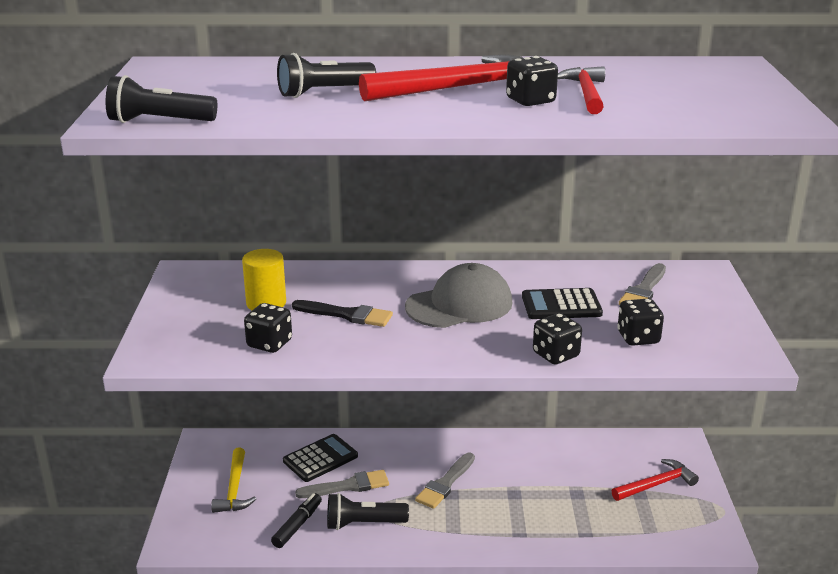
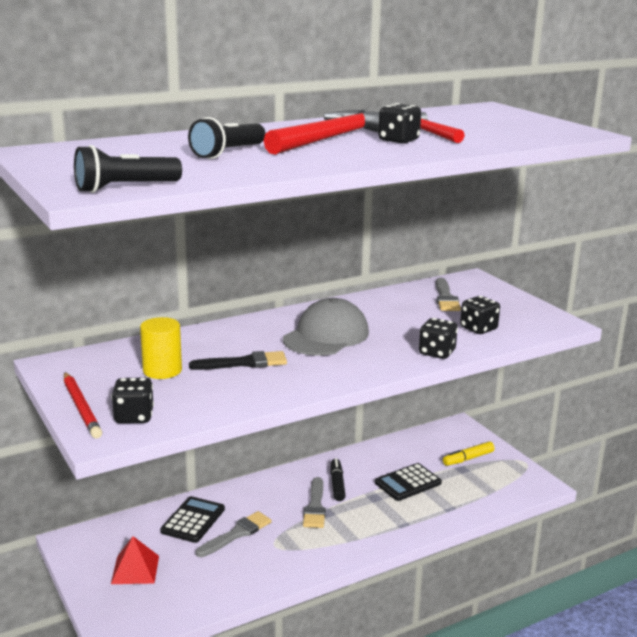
camera: 30 degrees left, 5 degrees down
yellow hammer [211,448,256,513] -> red pyramid [111,536,159,584]
black dice [244,303,292,353] -> black dice moved to [111,378,154,424]
black marker [271,493,322,548] -> black marker moved to [330,458,346,501]
black flashlight [327,493,409,530] -> none
black calculator [522,288,603,319] -> black calculator moved to [375,463,442,501]
red hammer [612,459,699,501] -> yellow marker [443,441,494,466]
none -> red pencil [64,372,102,438]

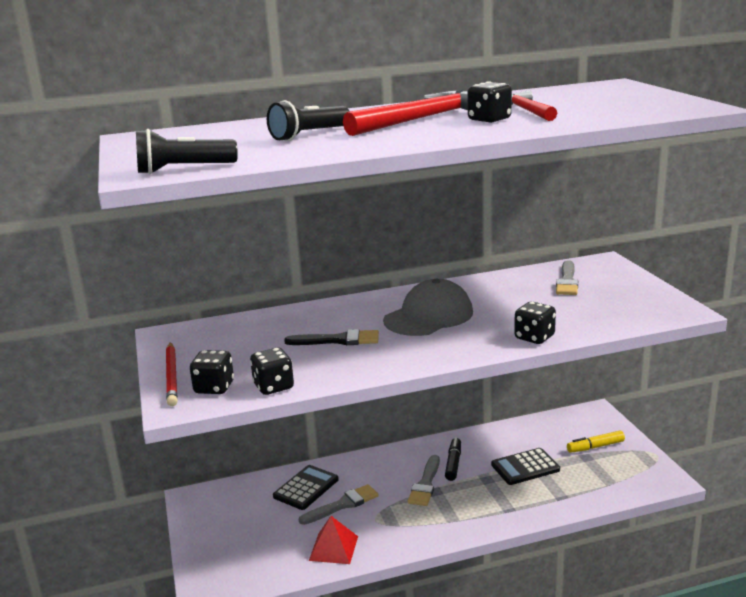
camera: 15 degrees right, 0 degrees up
red pyramid [111,536,159,584] -> red pyramid moved to [309,516,358,564]
yellow cylinder [140,317,182,379] -> none
black dice [460,296,500,334] -> black dice moved to [250,348,294,395]

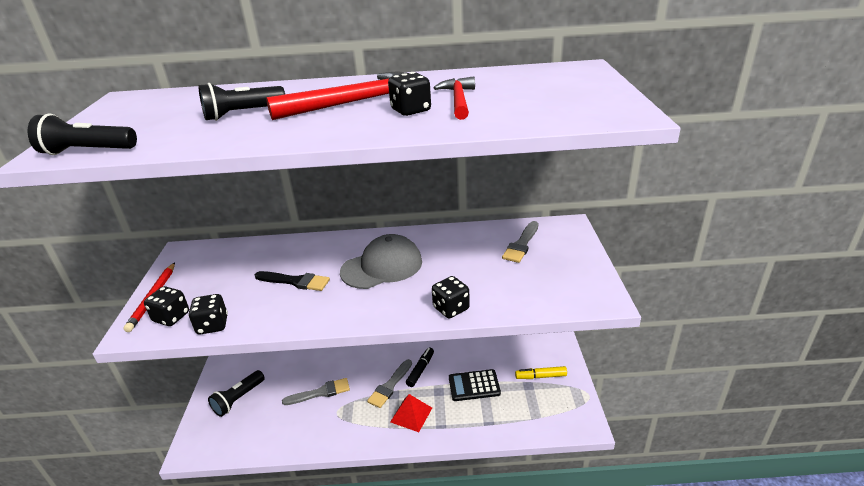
camera: 15 degrees right, 10 degrees up
black calculator [273,465,339,510] -> none
red pyramid [309,516,358,564] -> red pyramid moved to [390,394,432,432]
none -> black flashlight [208,370,265,417]

